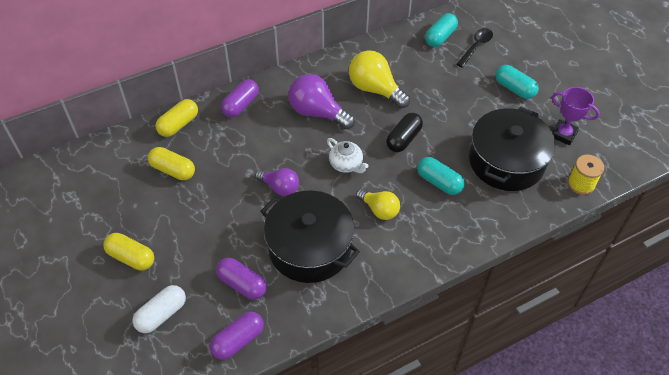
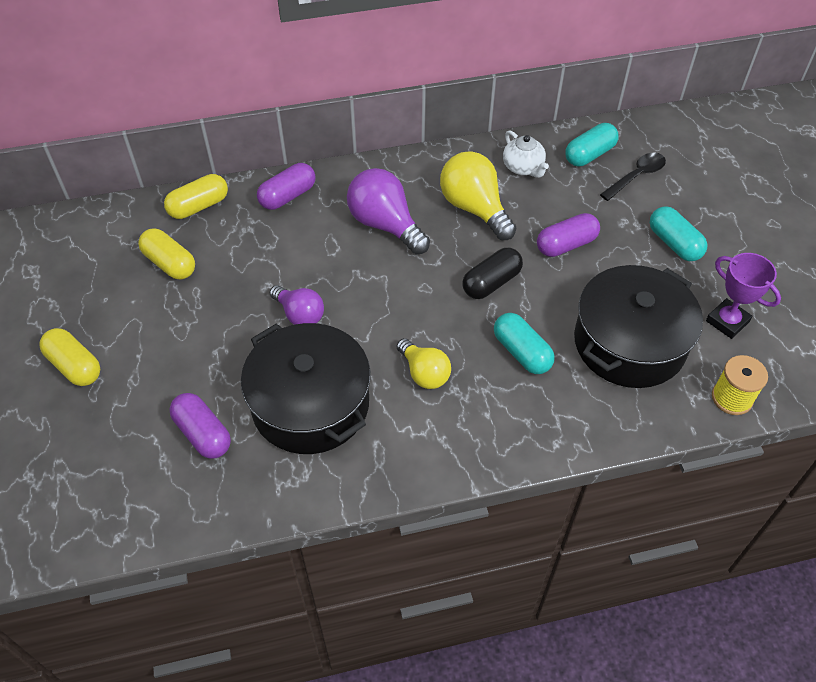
camera: 15 degrees right, 0 degrees up
white capsule [132,285,186,333] -> none
purple capsule [210,312,264,360] -> purple capsule moved to [537,213,600,257]
white teapot [327,138,368,173] -> white teapot moved to [503,130,549,178]

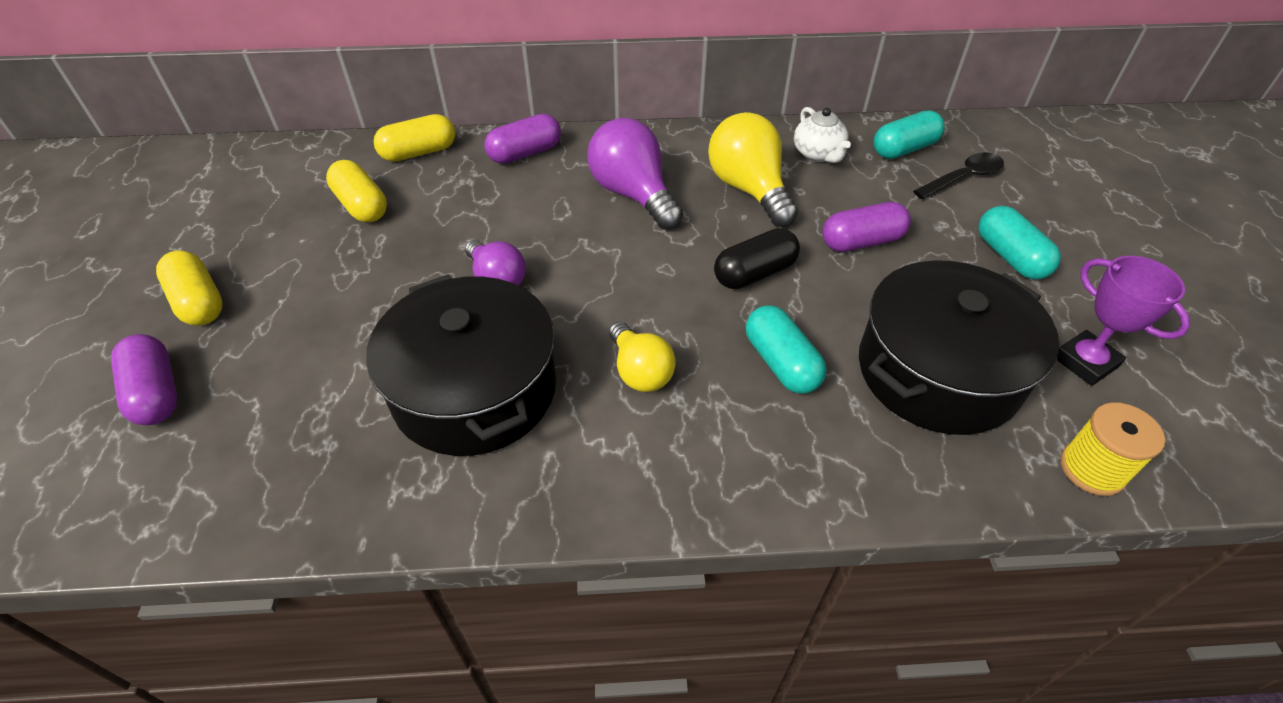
camera: 10 degrees right, 5 degrees down
purple capsule [170,393,231,459] -> purple capsule moved to [111,334,177,425]

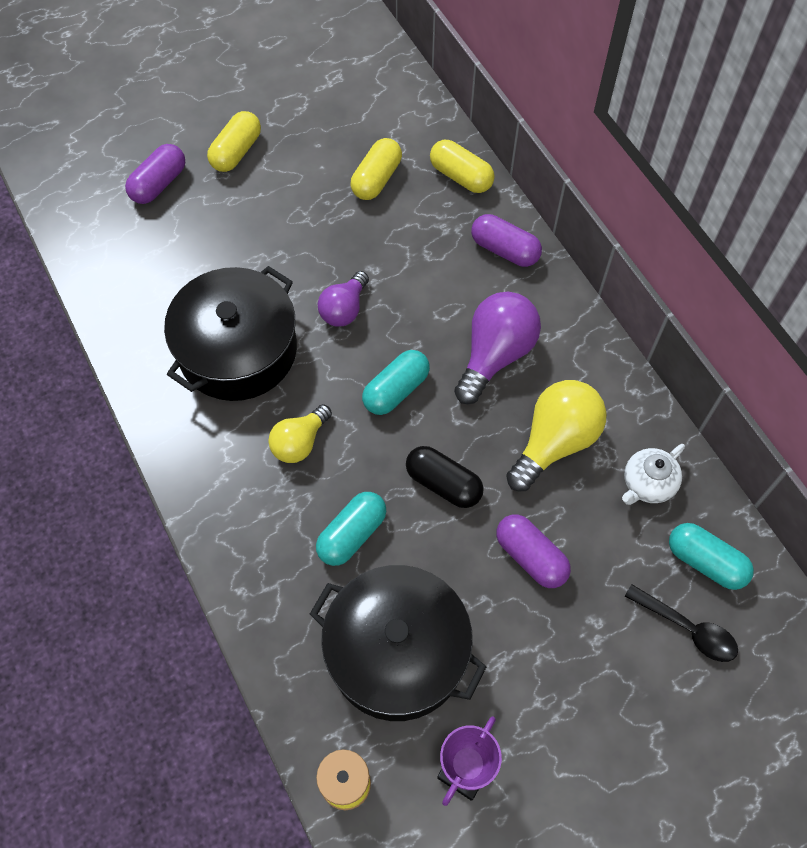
camera: 65 degrees right, 15 degrees up
turquoise capsule [978,206,1061,280] -> turquoise capsule moved to [362,350,430,415]

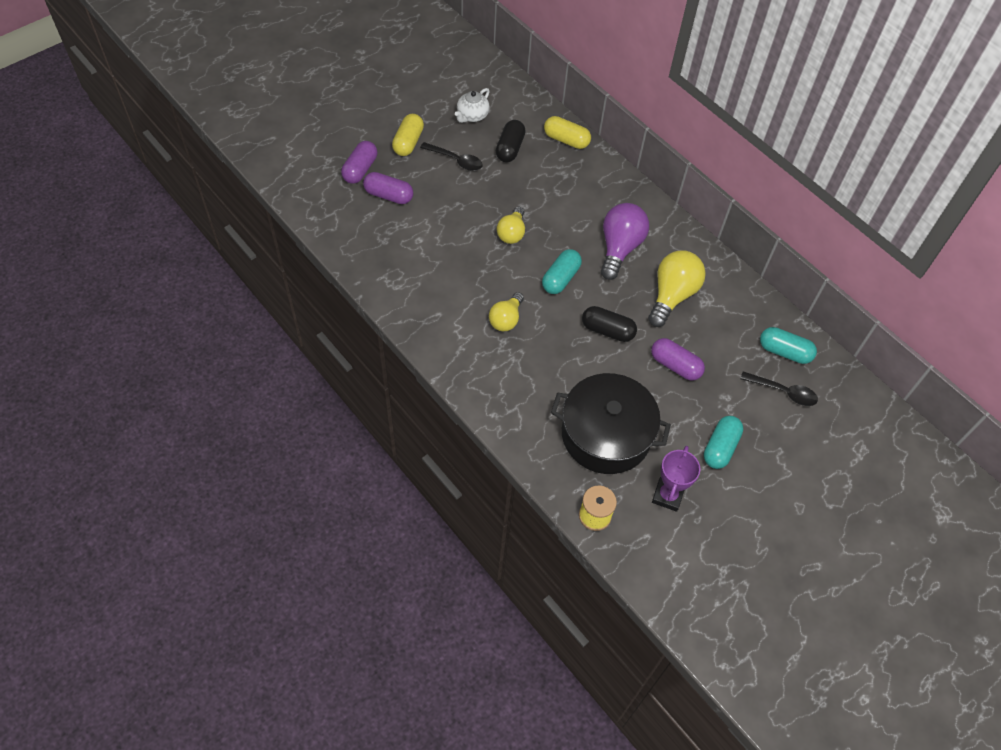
camera: 15 degrees left, 5 degrees down
black pot [164,266,297,401] -> none
turquoise capsule [316,492,386,566] -> turquoise capsule moved to [704,416,743,469]
purple light bulb [318,271,369,327] -> yellow light bulb [497,207,525,244]
yellow capsule [351,138,402,200] -> black capsule [496,120,526,162]
purple capsule [471,214,542,267] -> purple capsule moved to [363,172,413,204]
white teapot [622,444,685,505] -> white teapot moved to [455,88,490,123]
none -> black spoon [420,142,483,171]

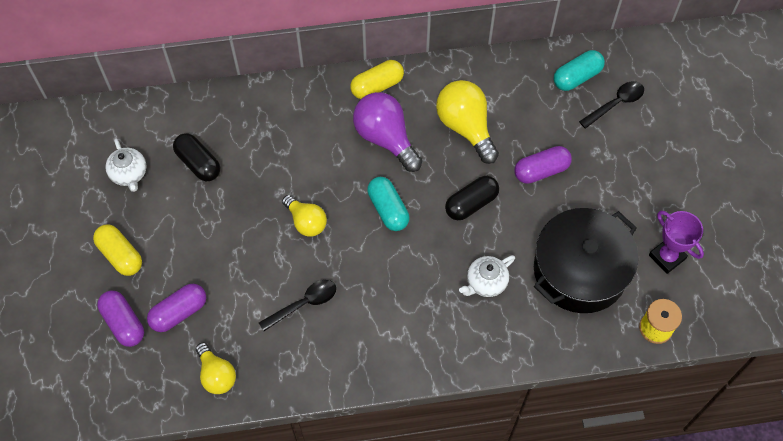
camera: 55 degrees left, 5 degrees up
black spoon [420,142,483,171] -> black spoon moved to [259,280,336,331]
yellow light bulb [489,292,524,331] -> yellow light bulb moved to [196,342,236,394]
yellow capsule [544,116,591,149] -> yellow capsule moved to [350,60,404,99]
turquoise capsule [704,416,743,469] -> none
none -> white teapot [459,255,515,297]

